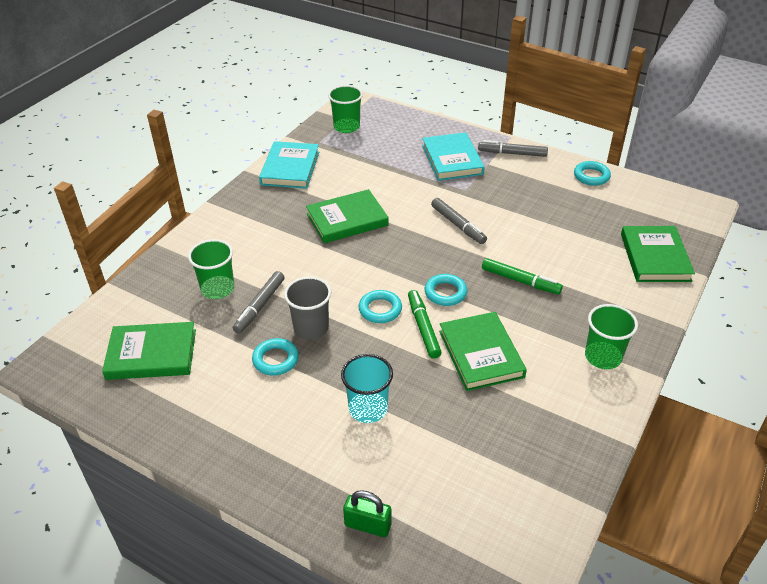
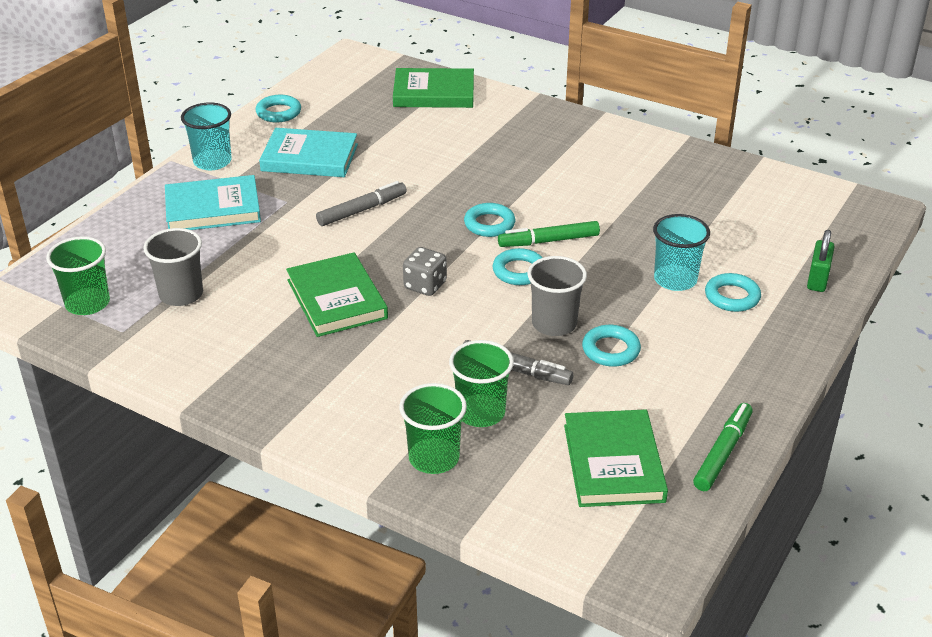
camera: 90 degrees left, 5 degrees down
turquoise book [259,141,319,189] -> turquoise book moved to [259,128,358,177]
green book [439,312,527,391] -> none
grey marker [478,140,548,157] -> turquoise cup [181,103,232,170]
green marker [482,258,563,294] -> green marker moved to [693,403,753,491]
green cup [585,304,638,369] -> green cup moved to [399,383,467,474]
none -> grey cup [143,228,203,306]
none -> grey dice [403,247,447,296]
none -> turquoise ring [705,273,761,312]

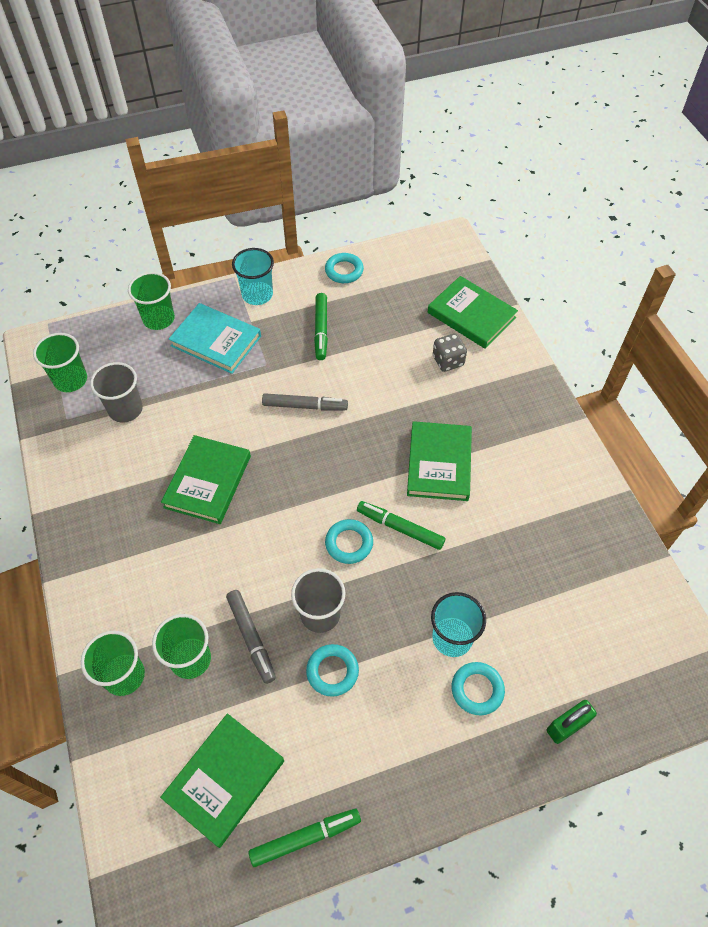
camera: 40 degrees right, 20 degrees up
turquoise book [259,128,358,177] -> green marker [314,293,328,360]
grey dice [403,247,447,296] -> grey dice moved to [433,333,467,372]
turquoise ring [464,203,515,237] -> none
none -> green cup [128,272,175,330]
none -> green book [407,421,472,501]

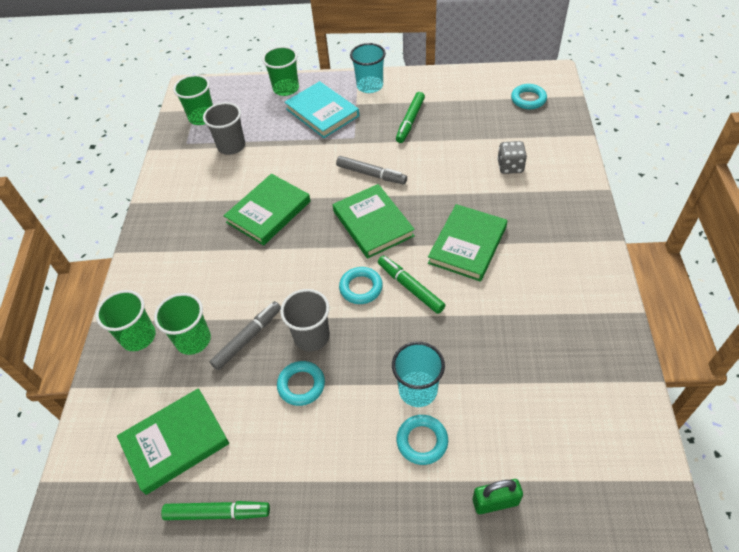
camera: 25 degrees right, 5 degrees down
grey marker [226,590,276,684] -> grey marker turned 135 degrees counterclockwise [210,301,281,370]
turquoise ring [325,253,364,283] -> turquoise ring moved to [511,84,547,109]
green book [428,276,518,349] -> green book moved to [333,184,415,259]

